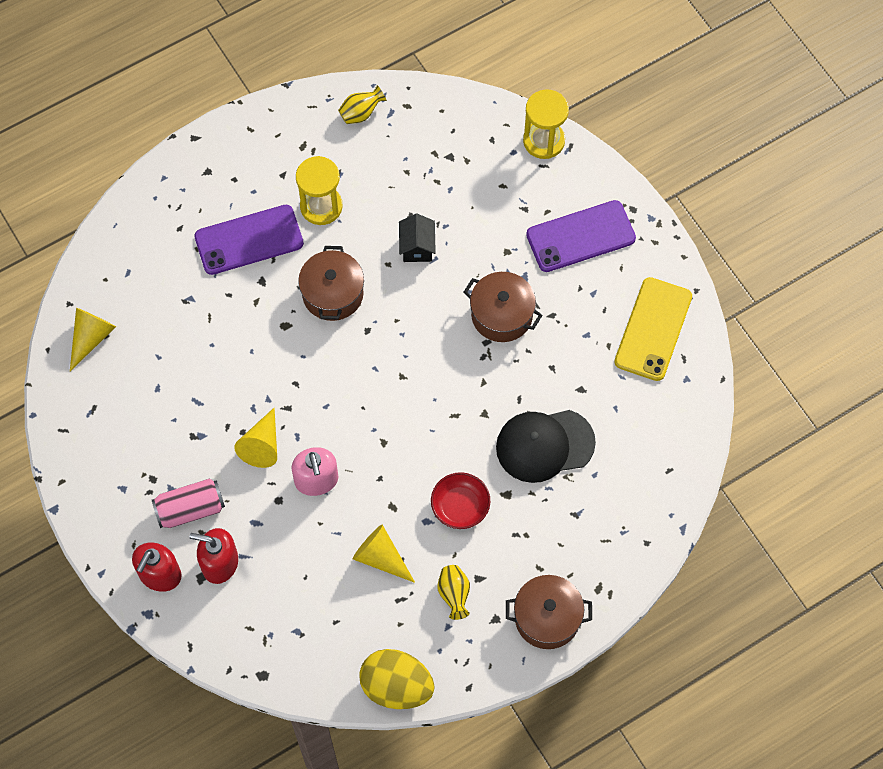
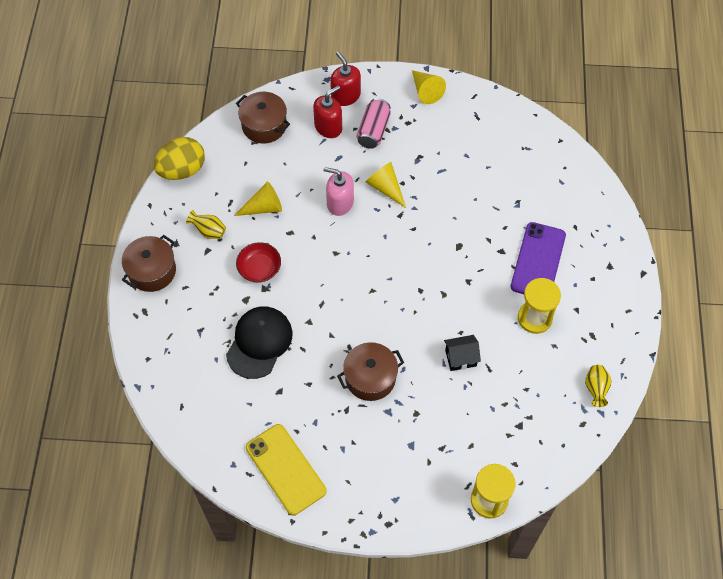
camera: 125 degrees right, 5 degrees down
yellow cone [70,308,116,371] -> yellow cone moved to [412,70,446,104]
brown pot [298,246,364,321] -> brown pot moved to [236,92,290,144]
black house [399,214,436,262] -> black house turned 45 degrees counterclockwise [444,335,481,371]
purple phone [526,200,636,272] -> none

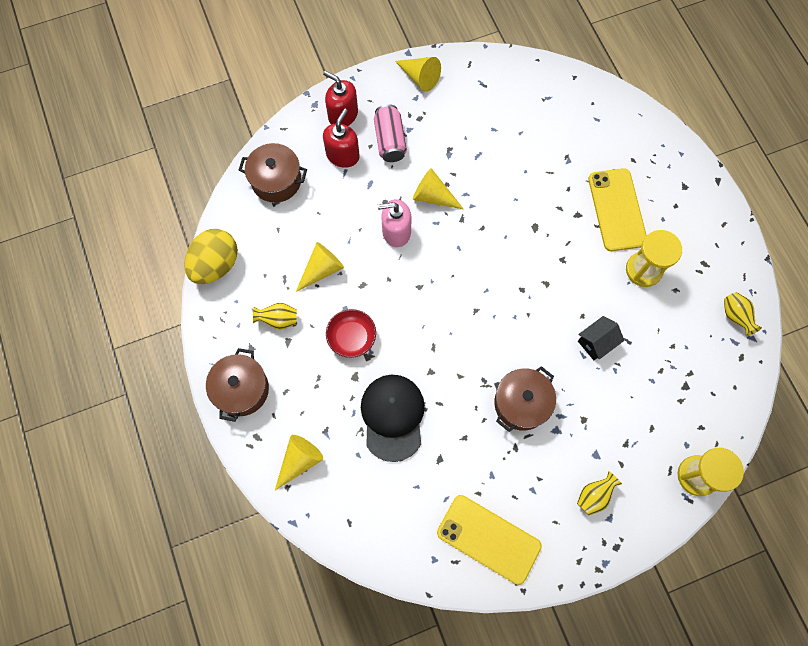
camera: 25 degrees left, 10 degrees up
purple phone [511,222,566,294] -> yellow phone [588,168,647,251]
none -> yellow cone [275,435,323,490]
none -> yellow vase [577,471,622,515]

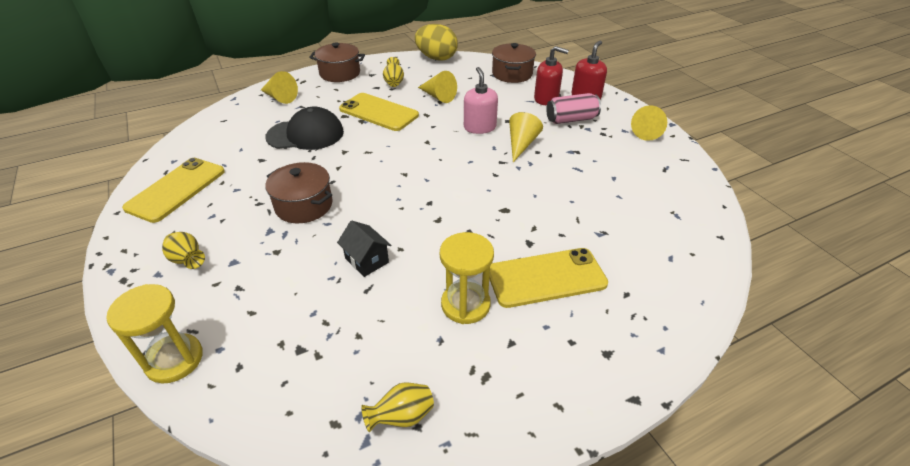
camera: 85 degrees right, 30 degrees down
red bowl [326,309,376,358] -> yellow phone [339,93,419,131]

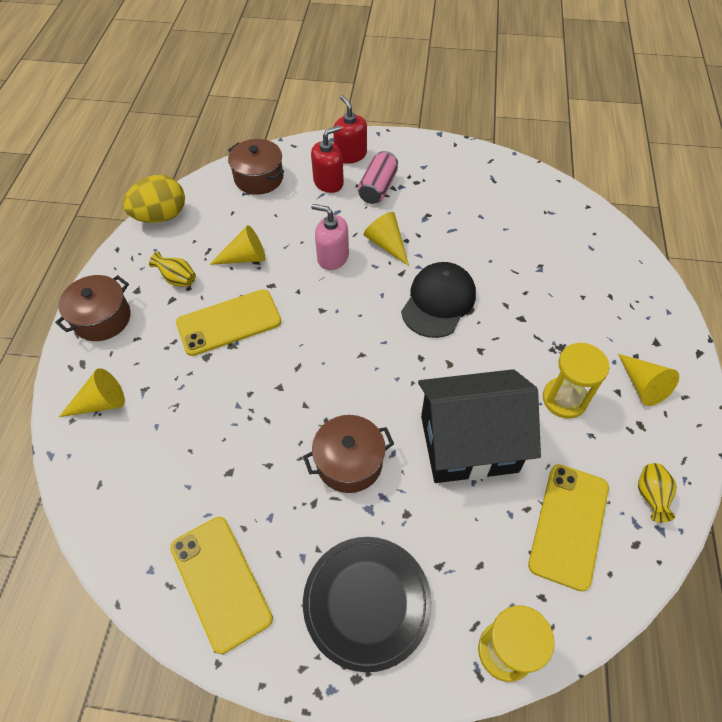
camera: 55 degrees left, 15 degrees up
yellow vase [162,232,205,269] -> black plate [303,537,432,672]
black cap [266,107,344,150] -> black cap moved to [401,262,476,338]
black house [337,220,391,277] -> black house [418,369,541,483], size x2.41
yellow phone [489,248,608,308] -> yellow phone moved to [528,464,609,592]
yellow cone [631,105,667,141] -> yellow cone moved to [618,354,679,406]

